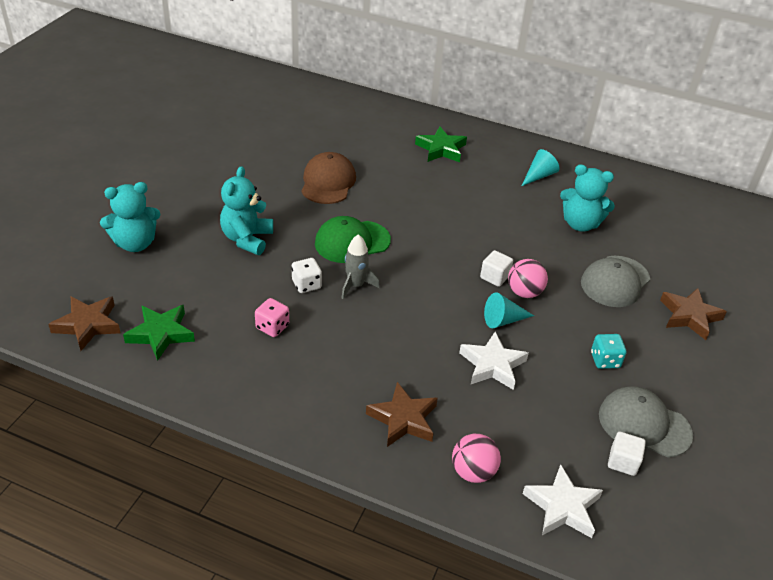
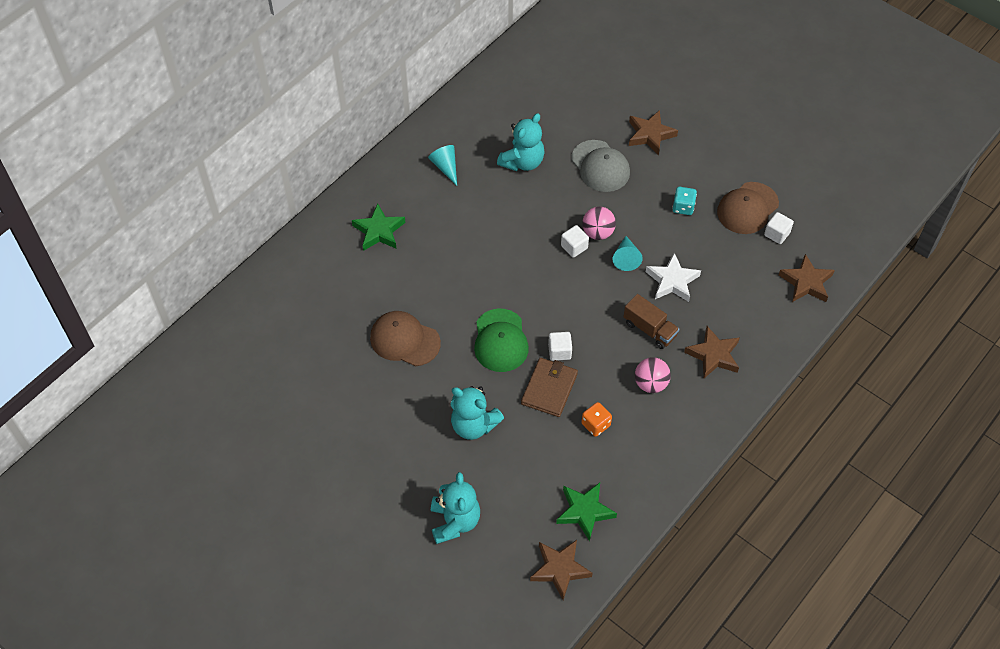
camera: 70 degrees left, 15 degrees up
pink dice [255,298,289,337] -> orange dice [582,402,612,437]
white dice [292,258,322,293] -> brown wallet [521,358,578,417]
grey rocket [341,234,380,299] -> white cube [548,332,572,361]
pink ball [452,434,501,483] -> pink ball moved to [635,357,671,393]
white star [523,464,603,538] -> brown star [779,254,835,302]
grey cap [599,386,693,457] -> brown cap [717,182,779,234]
none -> brown truck [623,294,679,349]

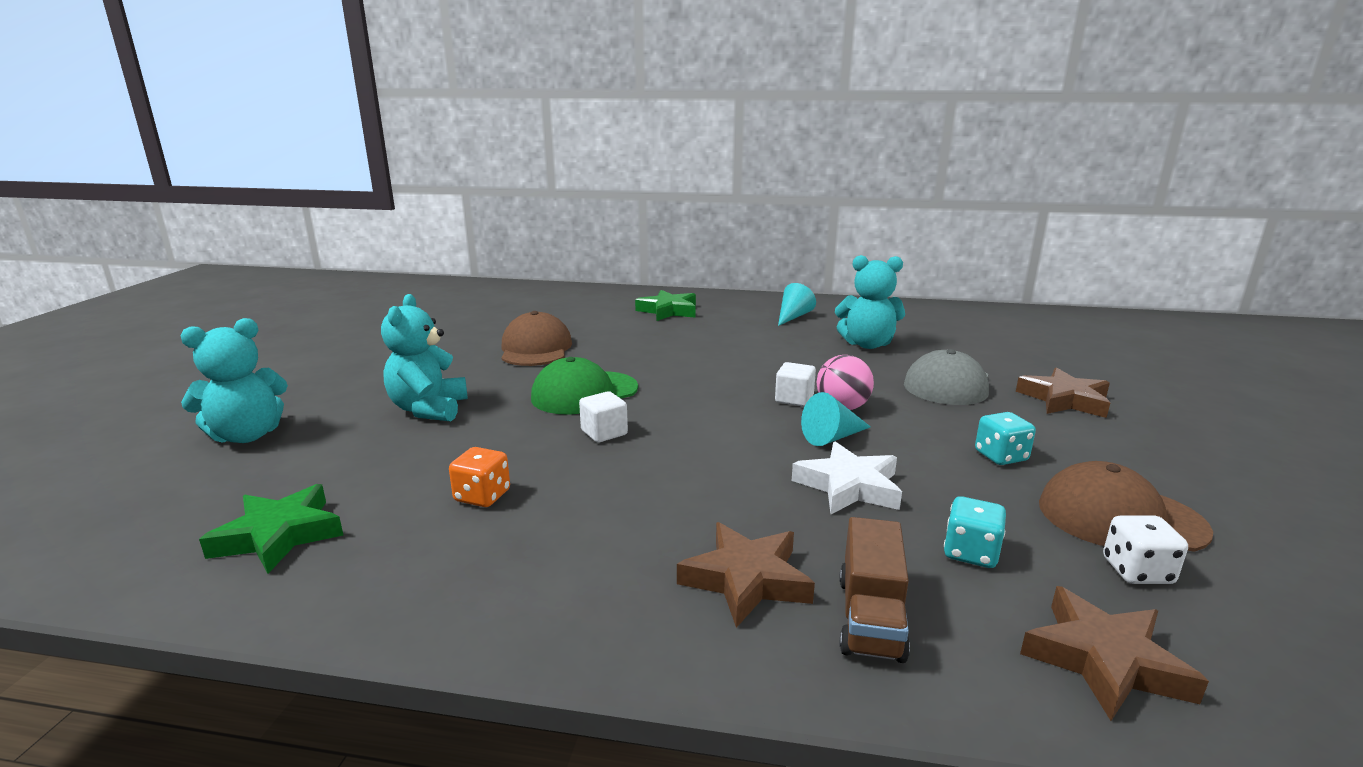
camera: 60 degrees right, 35 degrees down
brown wallet [521,358,578,417] -> none
brown star [530,540,593,600] -> none
brown truck [623,294,679,349] -> brown truck moved to [839,517,910,663]
pink ball [635,357,671,393] -> none
white cube [764,212,794,244] -> white dice [1103,516,1188,584]
none -> turquoise dice [944,496,1006,568]

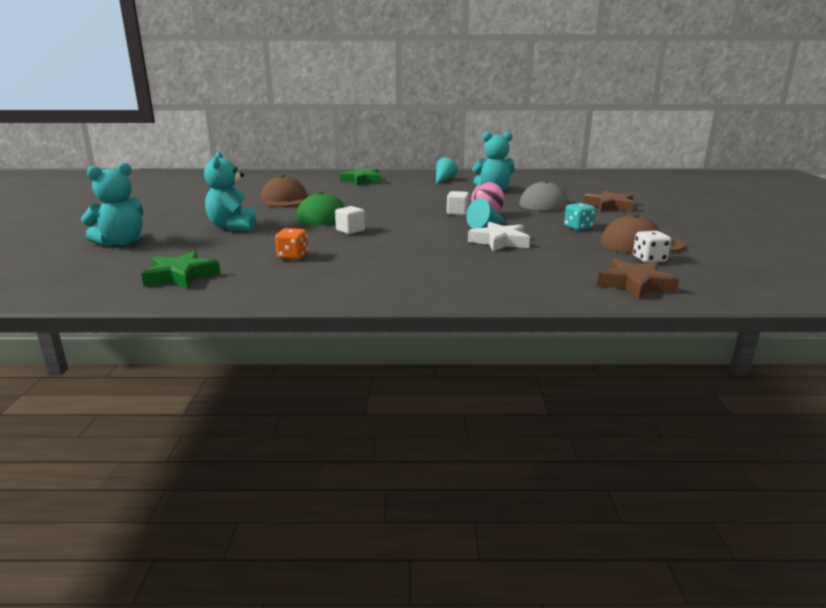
camera: 10 degrees left, 0 degrees up
brown star [677,522,815,628] -> none
brown truck [839,517,910,663] -> none
turquoise dice [944,496,1006,568] -> none

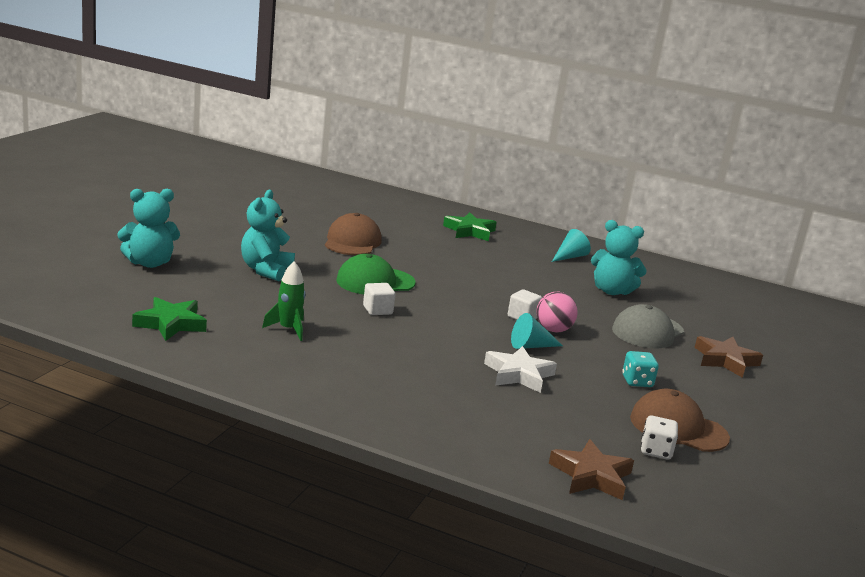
camera: 20 degrees right, 0 degrees up
orange dice [275,228,308,260] -> green rocket [262,261,306,341]

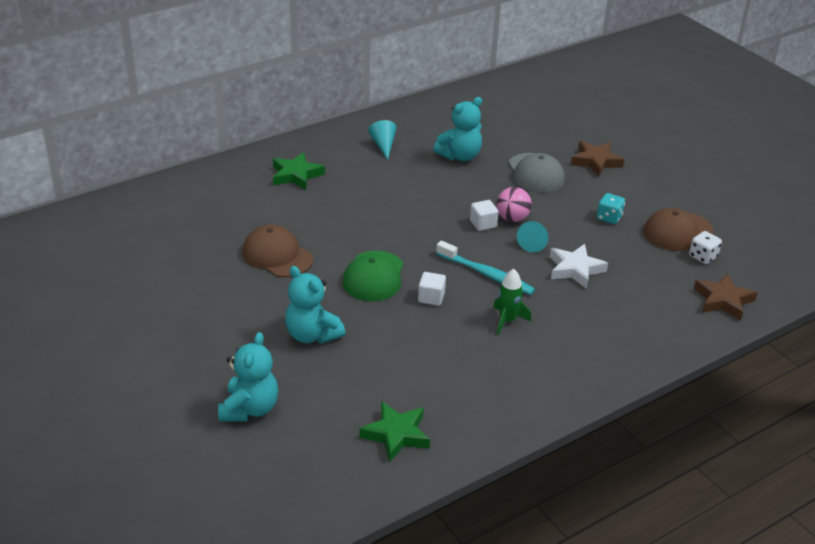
camera: 55 degrees left, 15 degrees up
green rocket [262,261,306,341] -> green rocket moved to [493,269,531,335]
none -> turquoise toothbrush [436,241,535,295]

